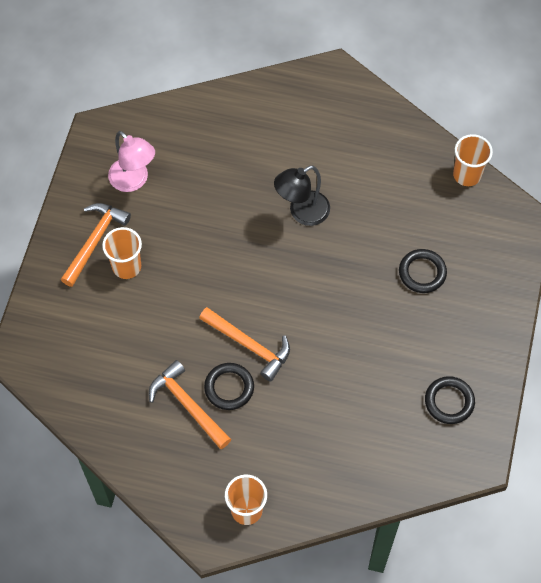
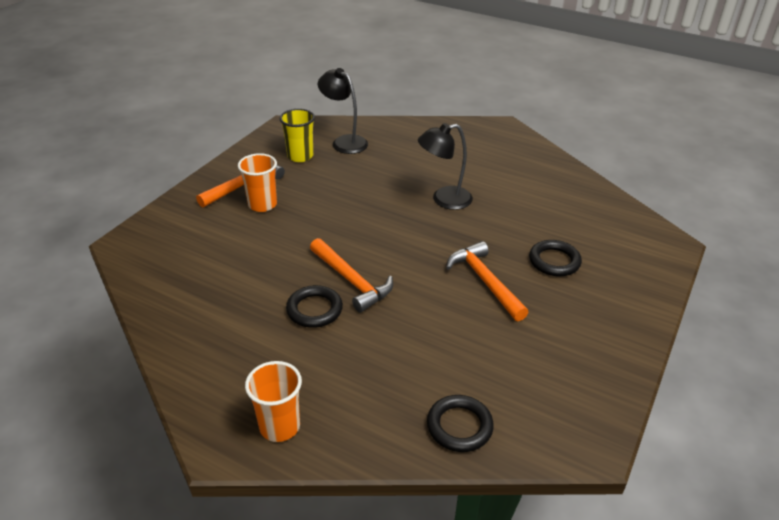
camera: 15 degrees right, 25 degrees down
pink lamp [108,131,155,192] -> yellow cup [280,109,315,162]
orange hammer [149,360,231,449] -> orange hammer moved to [446,241,529,321]
black ring [425,376,475,424] -> black ring moved to [427,395,494,452]
orange cup [453,134,493,186] -> none
none -> black lamp [318,68,368,154]

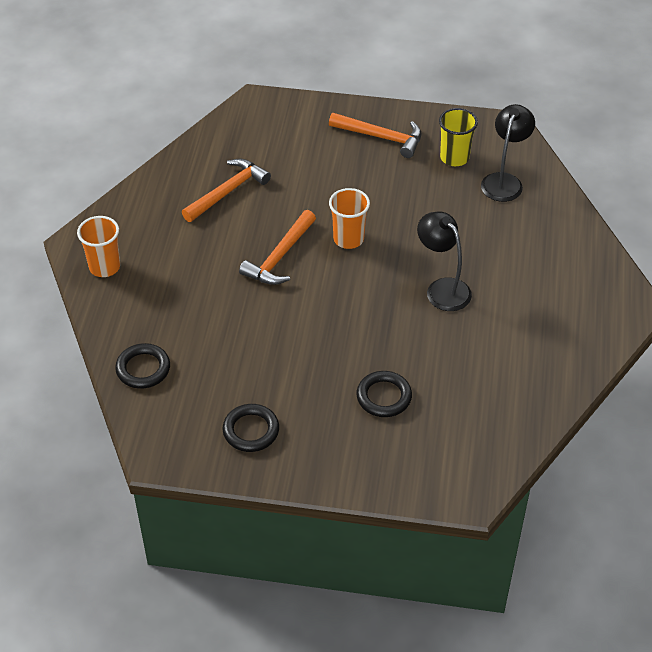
camera: 70 degrees right, 10 degrees up
orange cup [238,153,277,212] -> orange cup moved to [329,188,370,249]
black ring [286,285,343,328] -> black ring moved to [222,404,279,452]
orange hammer [446,241,529,321] -> orange hammer moved to [182,159,271,222]

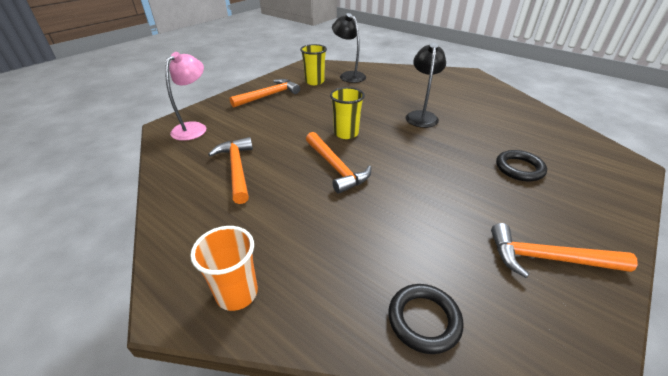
camera: 60 degrees left, 10 degrees down
black ring [222,404,279,452] -> orange hammer [491,223,638,278]
orange cup [329,188,370,249] -> yellow cup [330,87,365,139]
black lamp [417,211,472,311] -> black lamp turned 105 degrees clockwise [406,43,446,128]
none -> pink lamp [165,52,206,141]

